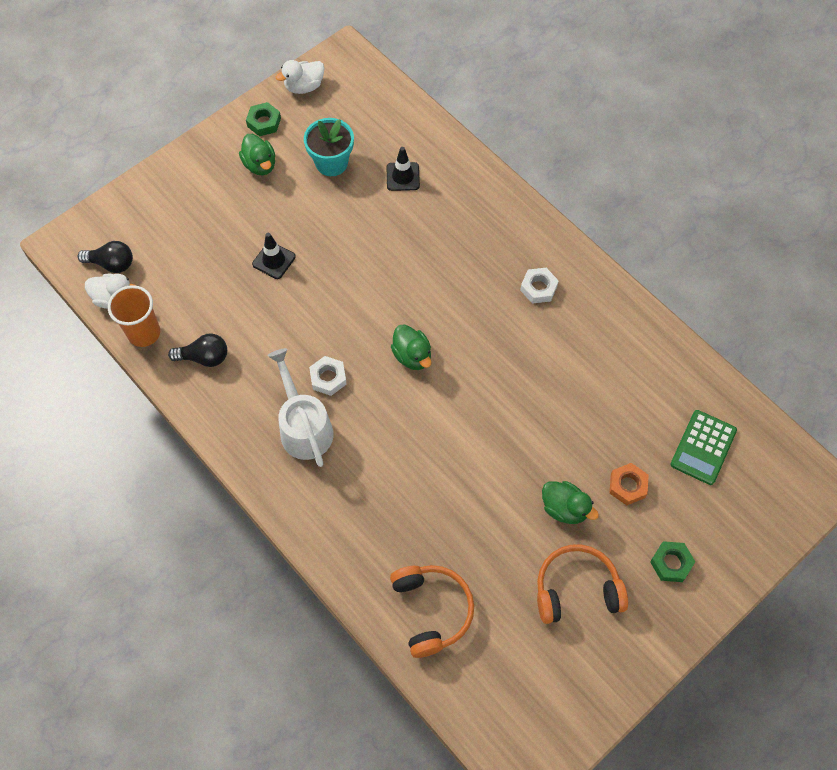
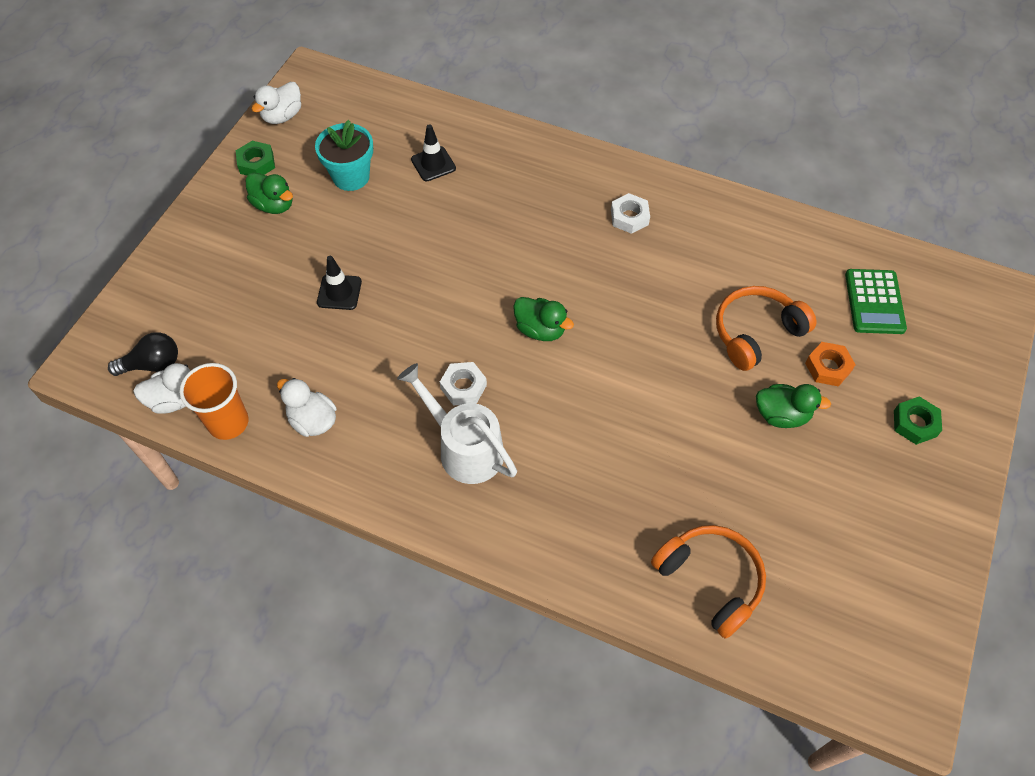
camera: 25 degrees left, 5 degrees down
black light bulb [168,333,227,367] -> white duck [277,378,337,437]
orange headphones [537,544,628,624] -> orange headphones moved to [716,286,816,371]

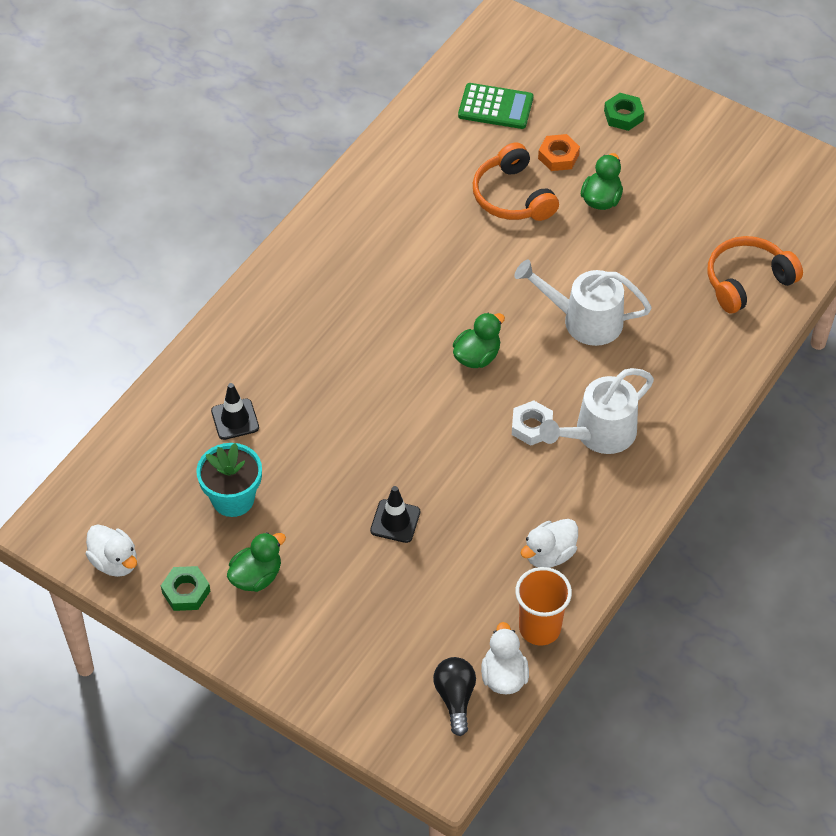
camera: 80 degrees left, 5 degrees down
white nut [611,193,650,234] -> none
none -> white watering can [514,260,652,346]

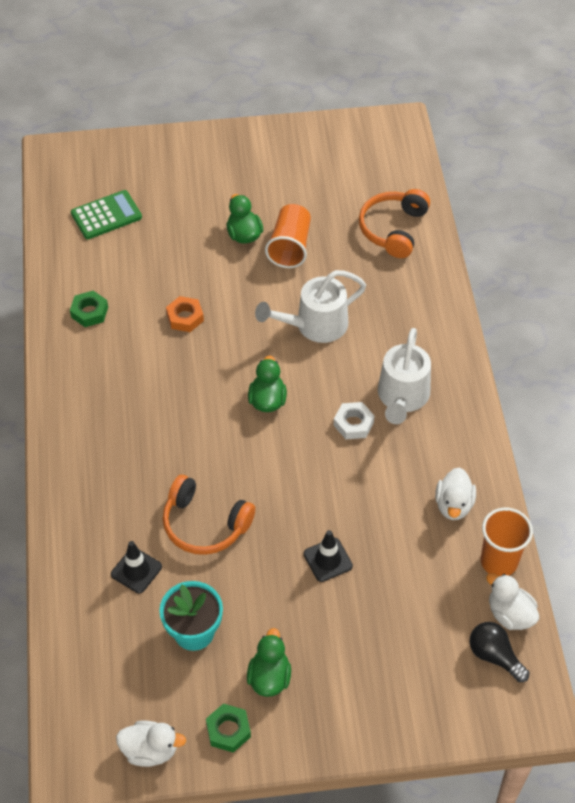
camera: 40 degrees left, 0 degrees up
orange headphones [473,143,559,221] -> orange headphones moved to [163,475,255,555]
orange nut [538,134,580,171] -> orange nut moved to [166,296,204,332]
green nut [604,93,644,131] -> green nut moved to [70,291,108,327]
none -> orange cup [265,204,311,268]

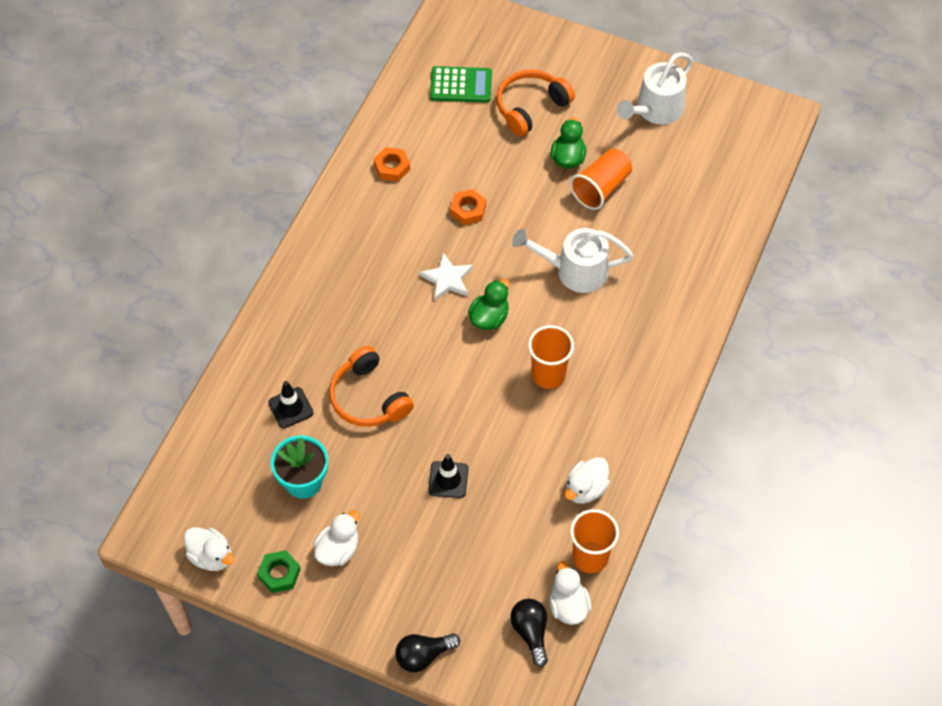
camera: 30 degrees right, 5 degrees up
green nut [70,291,108,327] -> orange nut [374,147,410,182]
green duck [247,628,291,697] -> white duck [313,511,360,566]
white nut [334,402,374,439] -> orange cup [528,325,574,389]
orange headphones [359,189,430,258] -> orange headphones moved to [496,70,575,136]
white watering can [378,328,431,424] -> white watering can moved to [617,52,693,125]
none -> black light bulb [395,633,460,672]
none -> white star [419,253,473,301]

